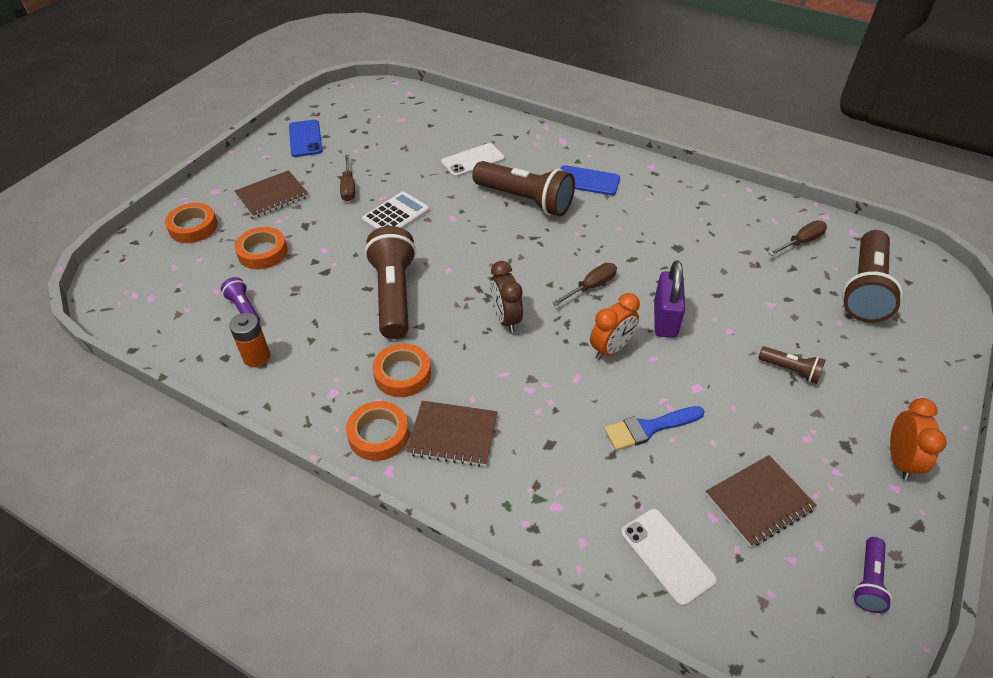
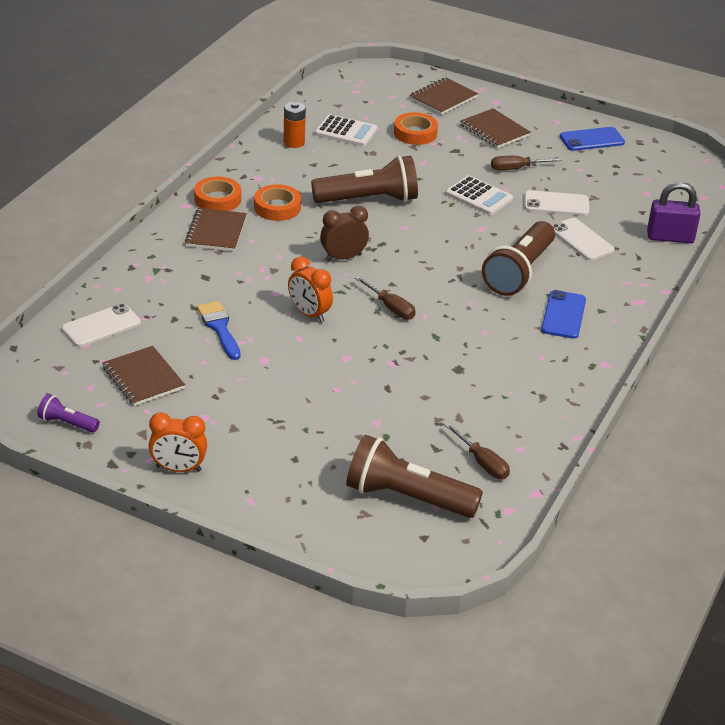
camera: 85 degrees right, 10 degrees down
orange tape [165,203,218,243] -> brown notebook [409,78,478,115]
purple flashlight [221,277,260,323] -> white calculator [315,114,378,147]
purple padlock [654,261,685,338] -> purple padlock moved to [647,182,701,243]
brown flashlight [758,346,826,384] -> none
none -> white phone [524,190,589,216]

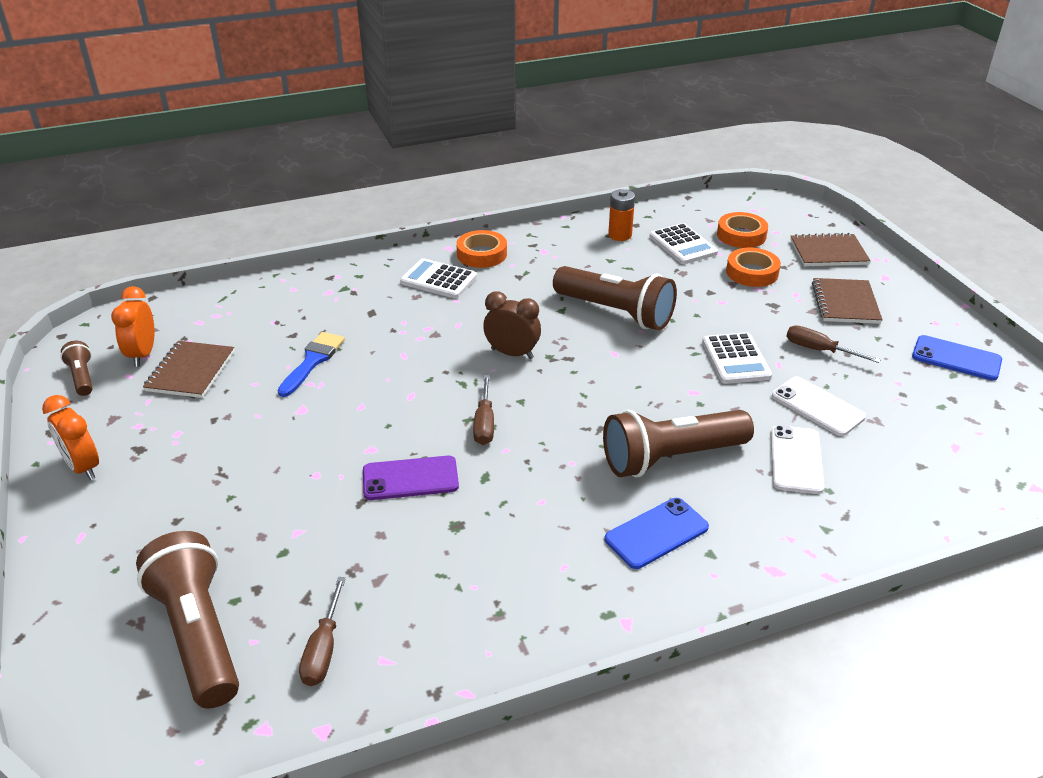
camera: 45 degrees right, 0 degrees up
purple flashlight [37,394,100,433] -> brown flashlight [60,341,93,396]
white phone [62,303,141,347] -> none
brown notebook [185,208,247,252] -> white calculator [400,258,477,299]
orange tape [254,184,301,221] -> orange tape moved to [717,212,768,248]
orange clock [288,256,333,323] -> orange clock moved to [111,286,155,366]
purple padlock [647,182,701,243] -> none
none -> purple phone [363,456,459,500]

